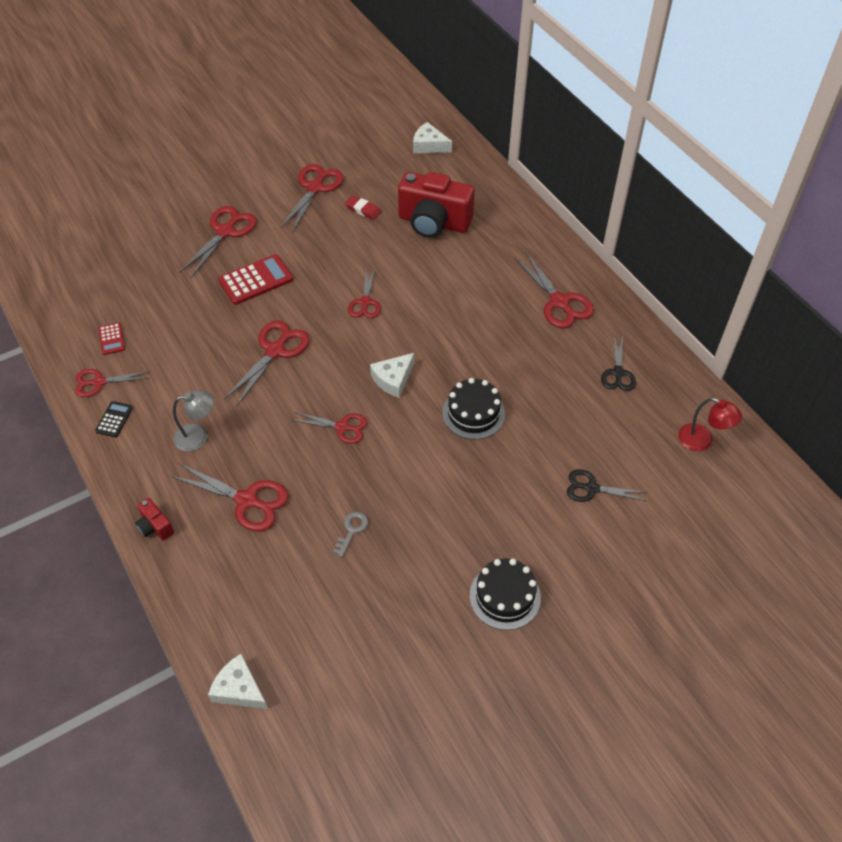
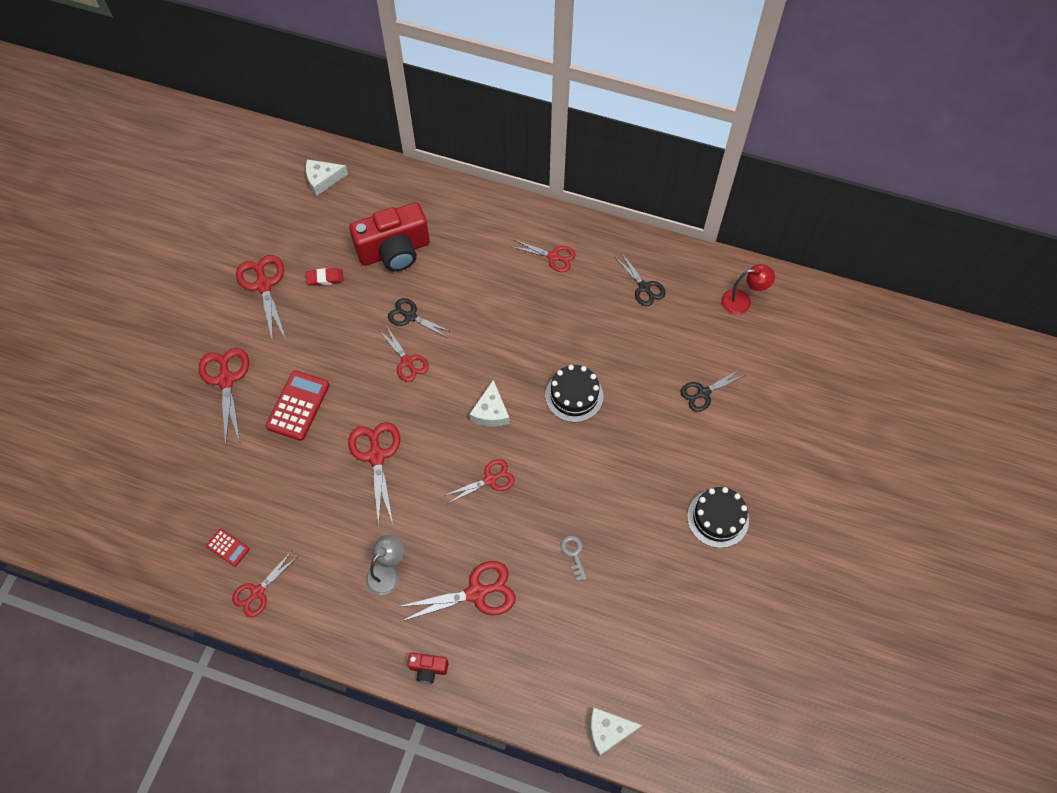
camera: 40 degrees left, 10 degrees up
black calculator [95,401,133,437] -> none
red scissors [515,253,594,328] -> red scissors [510,239,575,272], size x0.65
none -> black scissors [388,298,452,337]

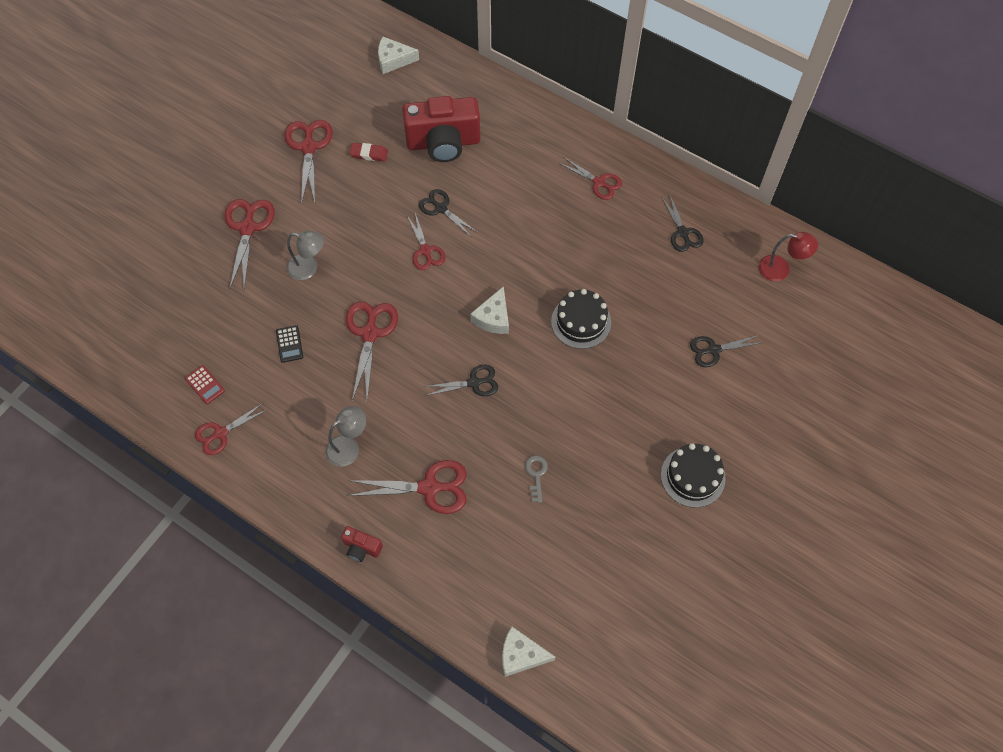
camera: 15 degrees right, 0 degrees up
red calculator [266,371,330,441] -> grey lamp [286,231,324,280]
red scissors [444,459,515,504] -> black scissors [424,364,498,396]
none -> black calculator [276,325,303,363]

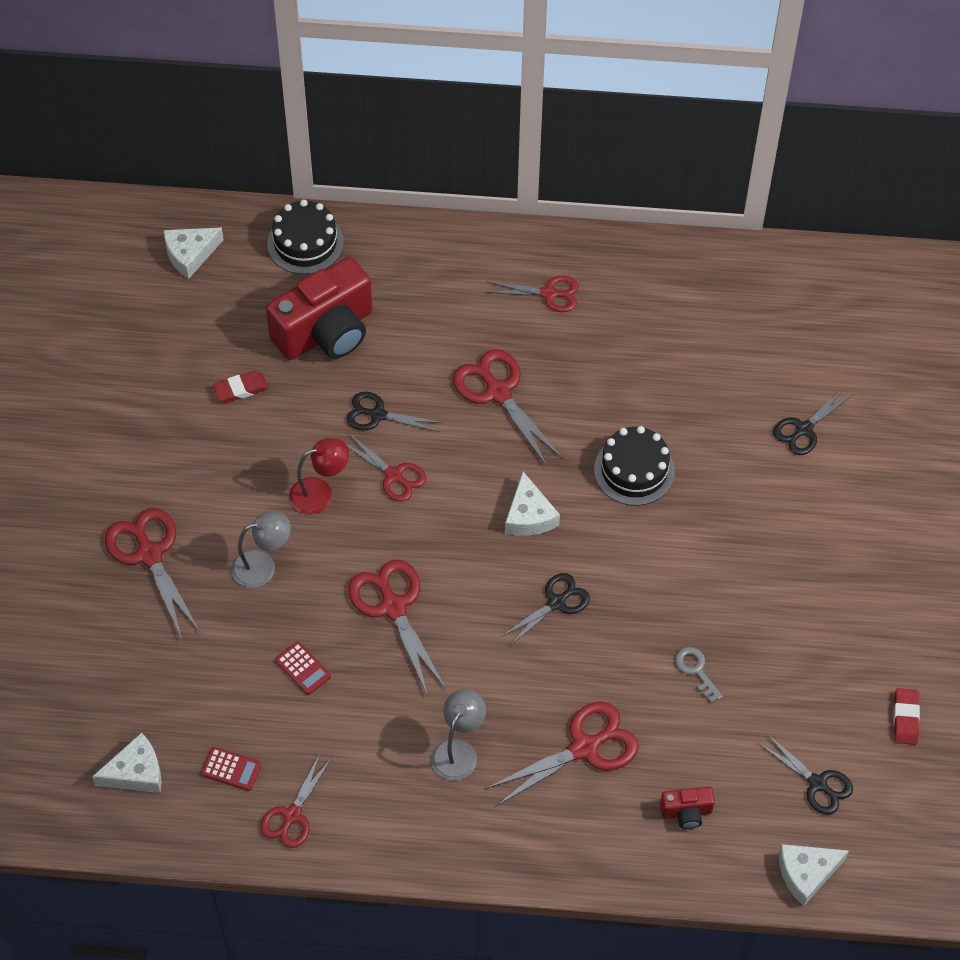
camera: 30 degrees left, 5 degrees down
black calculator [276,325,303,363] -> red calculator [275,642,331,695]
red scissors [284,120,333,204] -> red scissors moved to [453,349,563,466]
red camera [341,526,383,562] -> red camera moved to [660,787,715,829]
black scissors [661,195,703,252] -> black scissors moved to [758,734,853,815]
black cake [661,443,726,508] -> black cake moved to [267,199,344,275]
red lamp [759,232,818,281] -> red lamp moved to [289,438,349,514]
none -> white cheese [92,733,162,793]
none -> red eraser [894,688,920,745]

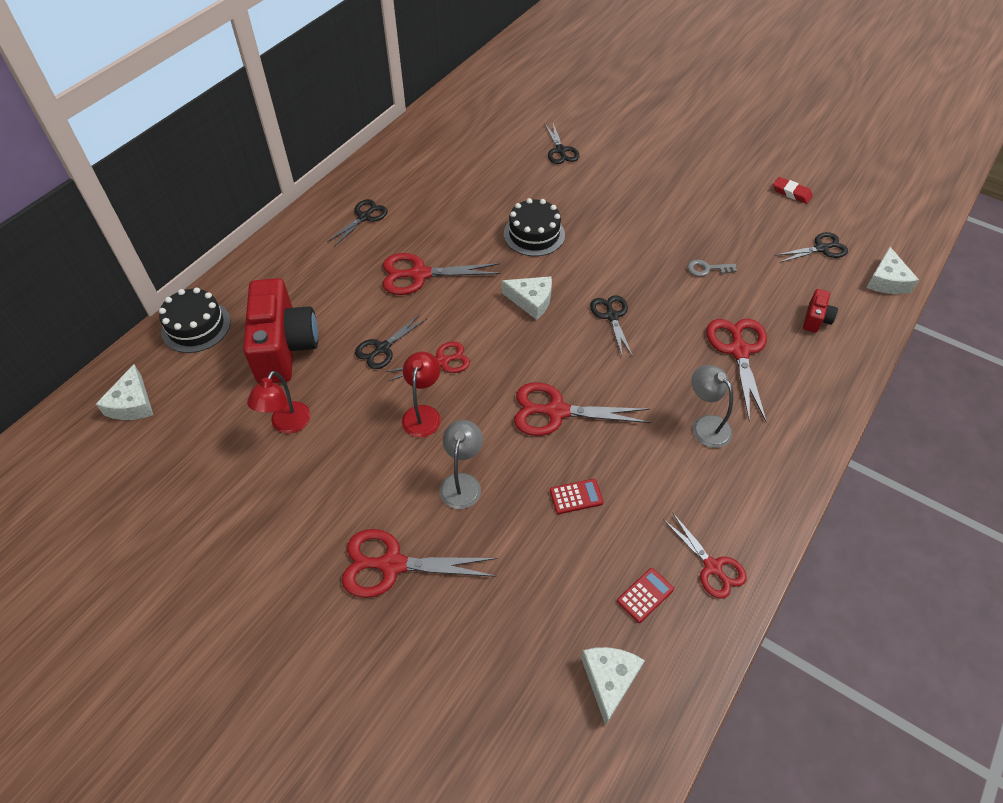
camera: 60 degrees left, 5 degrees down
red eraser [213,371,268,403] -> red lamp [247,371,311,433]
red scissors [486,276,579,312] -> black scissors [327,199,388,247]

